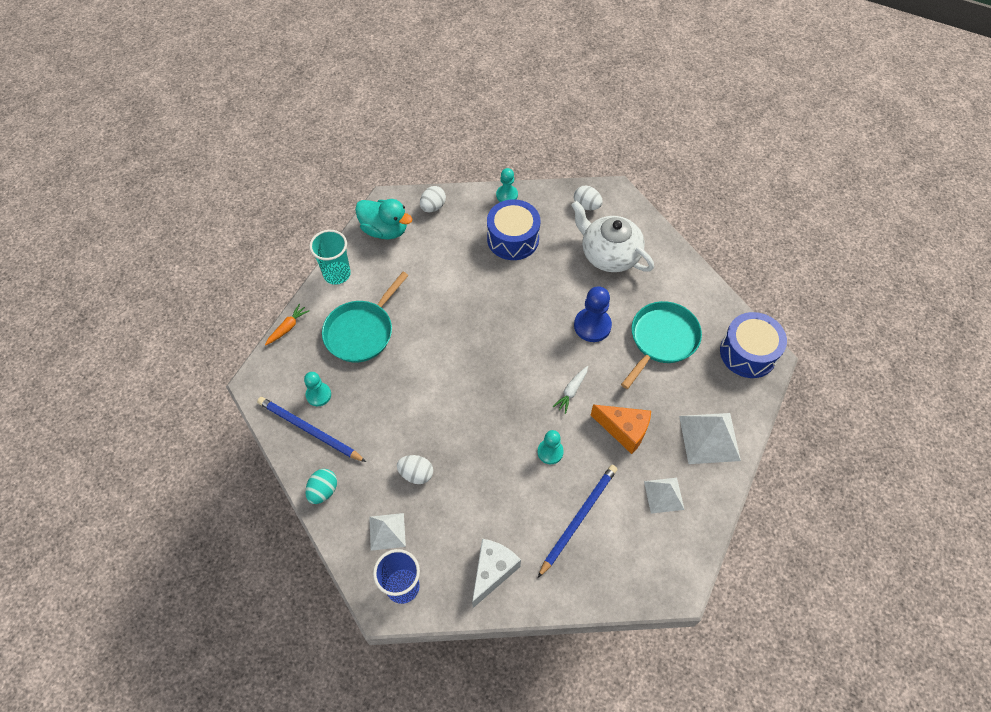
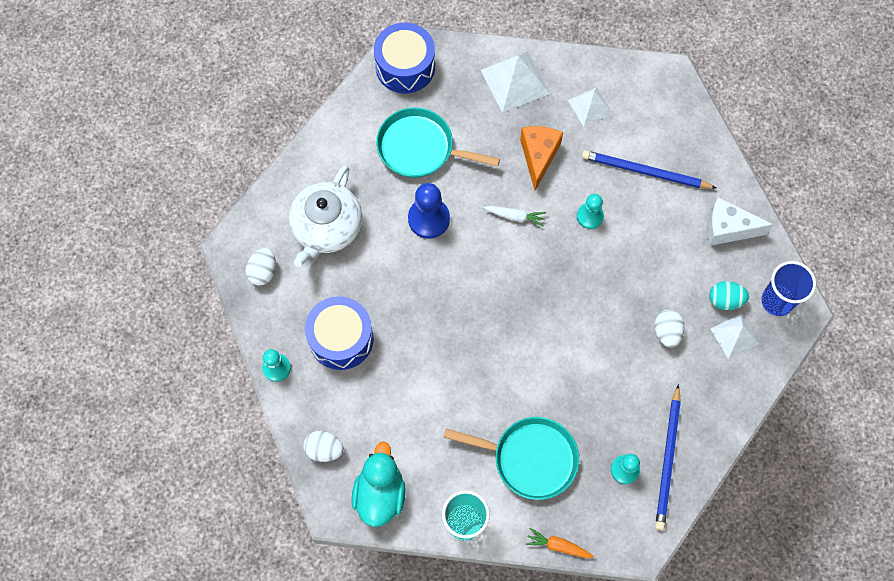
camera: 110 degrees left, 10 degrees up
turquoise egg [305,469,337,504] -> turquoise egg moved to [709,281,749,310]

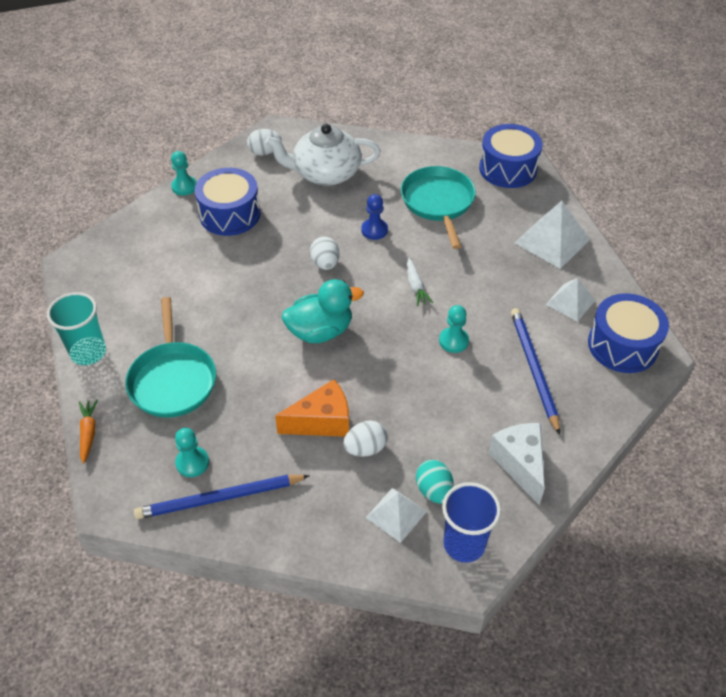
camera: 65 degrees right, 20 degrees down
white egg [303,431,344,462] -> white egg moved to [310,236,339,270]
turquoise duck [352,441,406,527] -> turquoise duck moved to [282,279,364,343]
blue pawn [408,183,450,239] -> blue pawn [361,194,388,240], size x0.64
orange cheese [520,126,563,191] -> orange cheese moved to [275,379,349,437]
none -> blue drum [588,293,669,373]

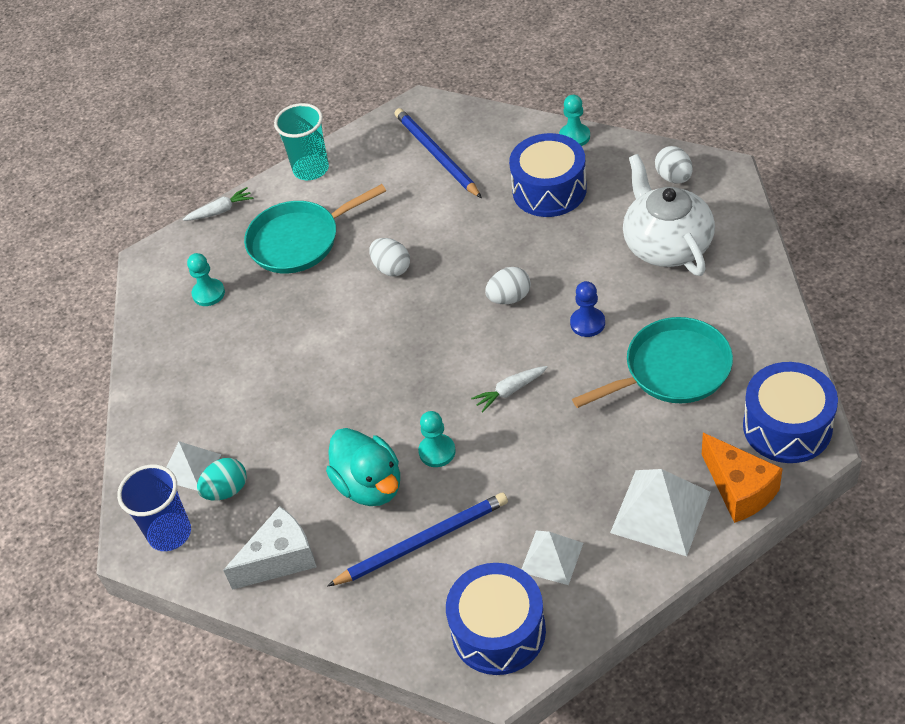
camera: 80 degrees right, 0 degrees up
orange carrot [79,399,98,464] -> white carrot [183,187,253,221]
blue pencil [134,475,310,519] -> blue pencil moved to [395,108,482,198]
orange cheese [275,379,349,437] -> orange cheese moved to [702,433,783,523]
turquoise duck [282,279,364,343] -> turquoise duck moved to [326,428,400,506]
white egg [343,420,387,457] -> white egg moved to [369,238,410,276]

